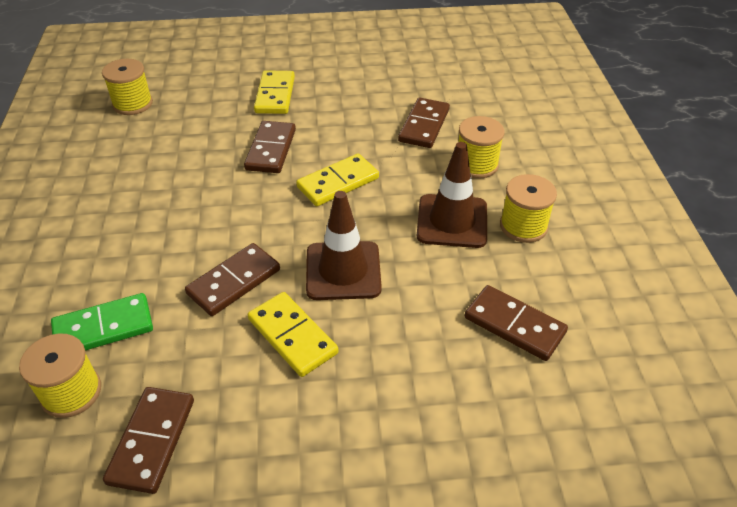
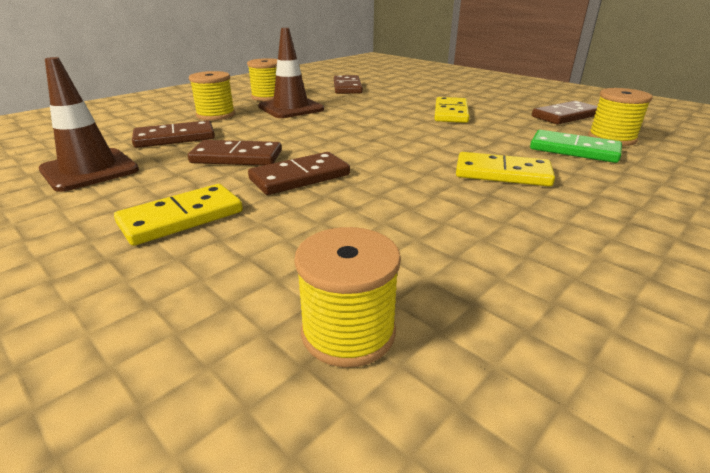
camera: 130 degrees left, 15 degrees down
brown domino [185,243,280,316] -> brown domino moved to [188,140,282,165]
yellow domino [296,154,379,206] -> yellow domino moved to [456,152,555,187]
brown traffic cone [306,191,382,300] -> brown traffic cone moved to [39,57,139,192]

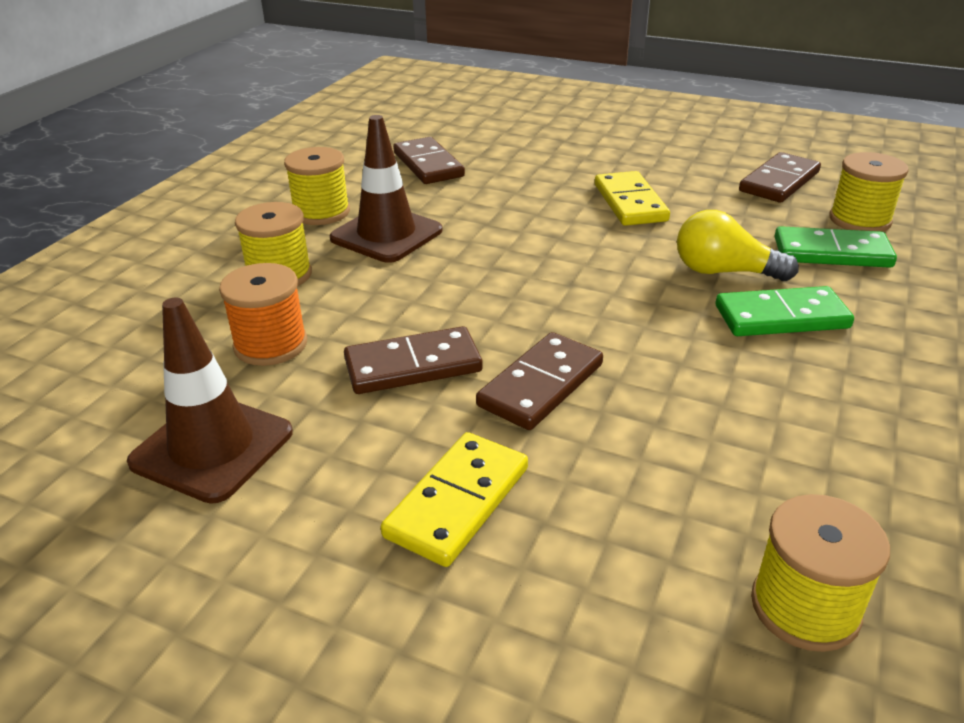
camera: 20 degrees left, 5 degrees up
brown domino [132,120,215,148] -> orange spool [219,263,307,366]
yellow domino [456,152,555,187] -> green domino [716,286,854,336]
none -> yellow light bulb [677,210,799,281]

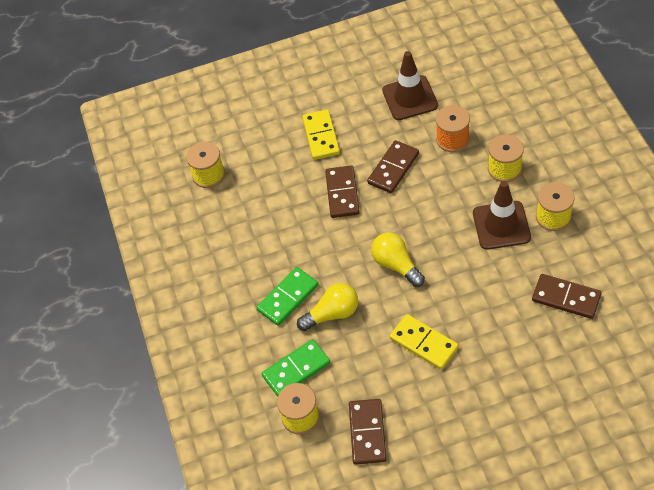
camera: 145 degrees right, 20 degrees up
none -> yellow light bulb [371,232,425,287]

